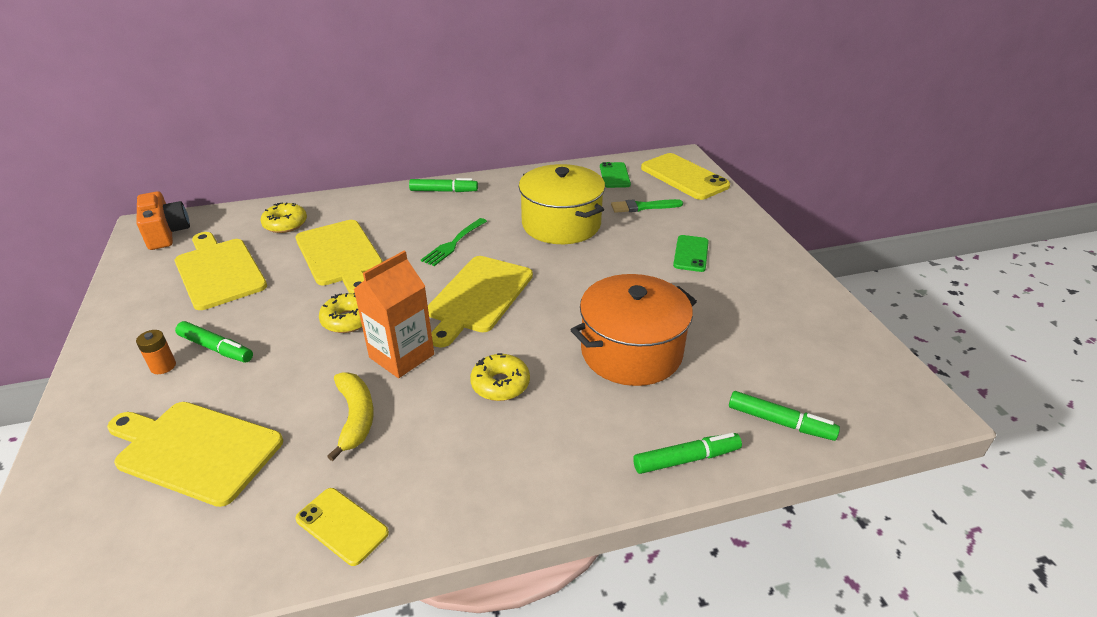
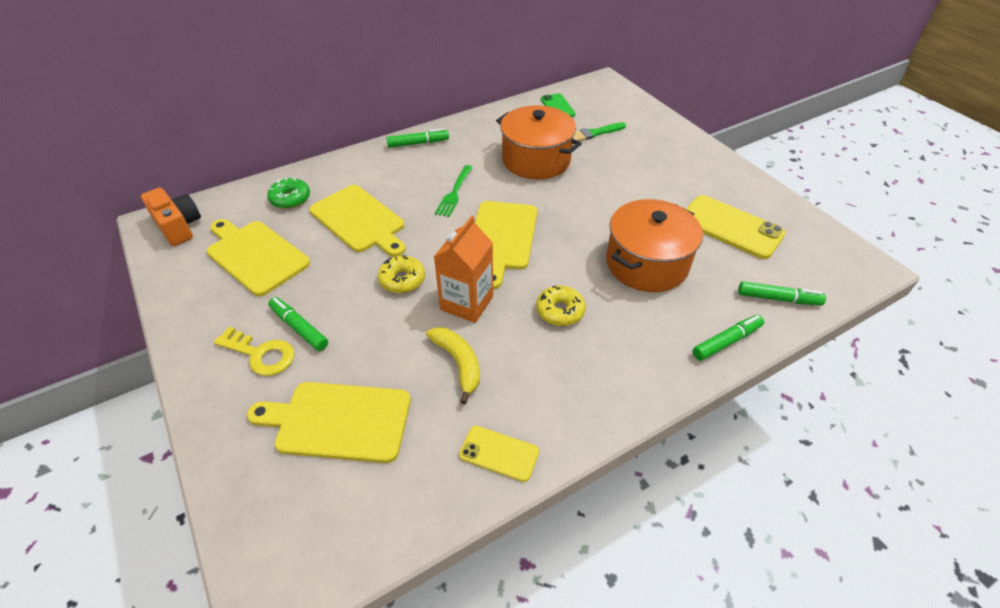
camera: 15 degrees left, 10 degrees up
orange battery [136,330,176,374] -> yellow key [214,327,294,376]
green marker [175,321,253,363] -> green marker turned 150 degrees counterclockwise [268,297,328,351]
yellow donut [260,202,307,233] -> green donut [267,177,310,209]
yellow pot [519,164,605,244] -> orange pot [496,105,582,179]
yellow phone [641,153,730,200] -> yellow phone moved to [686,195,786,259]
green phone [673,235,709,272] -> none

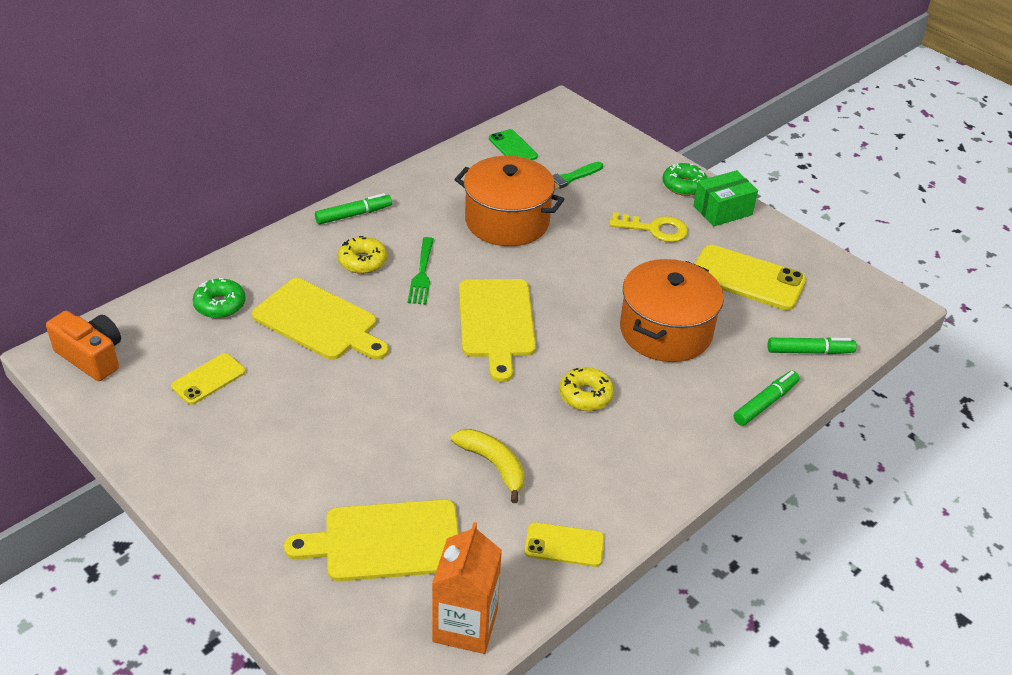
camera: 15 degrees left, 5 degrees down
yellow cutting board [207,219,310,296] -> yellow phone [171,353,246,405]
yellow key [214,327,294,376] -> yellow key moved to [609,212,688,242]
green marker [268,297,328,351] -> none
yellow donut [378,255,425,293] -> yellow donut moved to [338,236,387,274]
orange carton [434,216,493,323] -> orange carton moved to [432,522,502,654]
none -> green donut [662,163,707,196]
none -> green box [693,170,758,226]

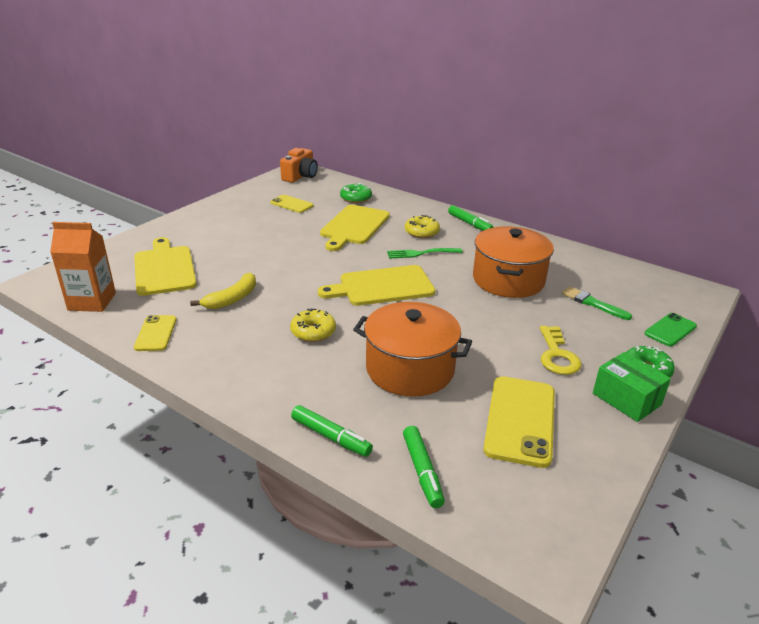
camera: 80 degrees right, 10 degrees down
green phone [489,129,538,160] -> green phone moved to [645,313,697,347]

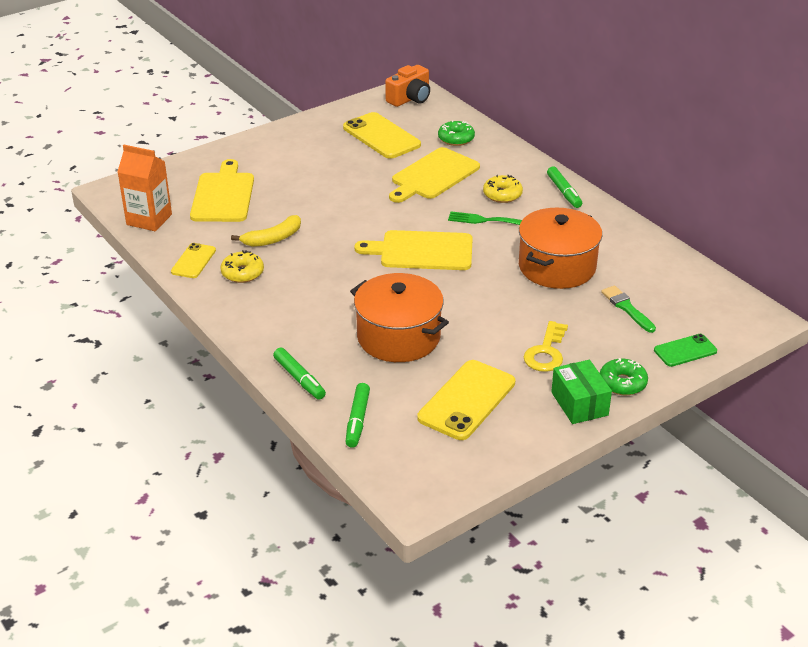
camera: 20 degrees right, 5 degrees up
yellow phone [270,195,313,213] -> yellow phone [343,112,421,159], size x1.76
yellow donut [290,308,336,342] -> yellow donut moved to [220,250,264,283]

